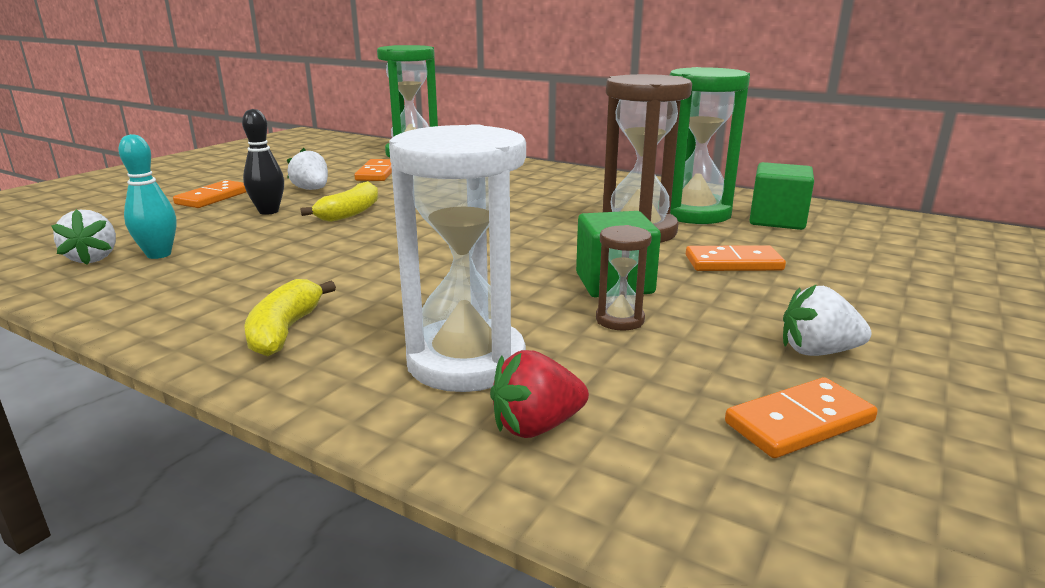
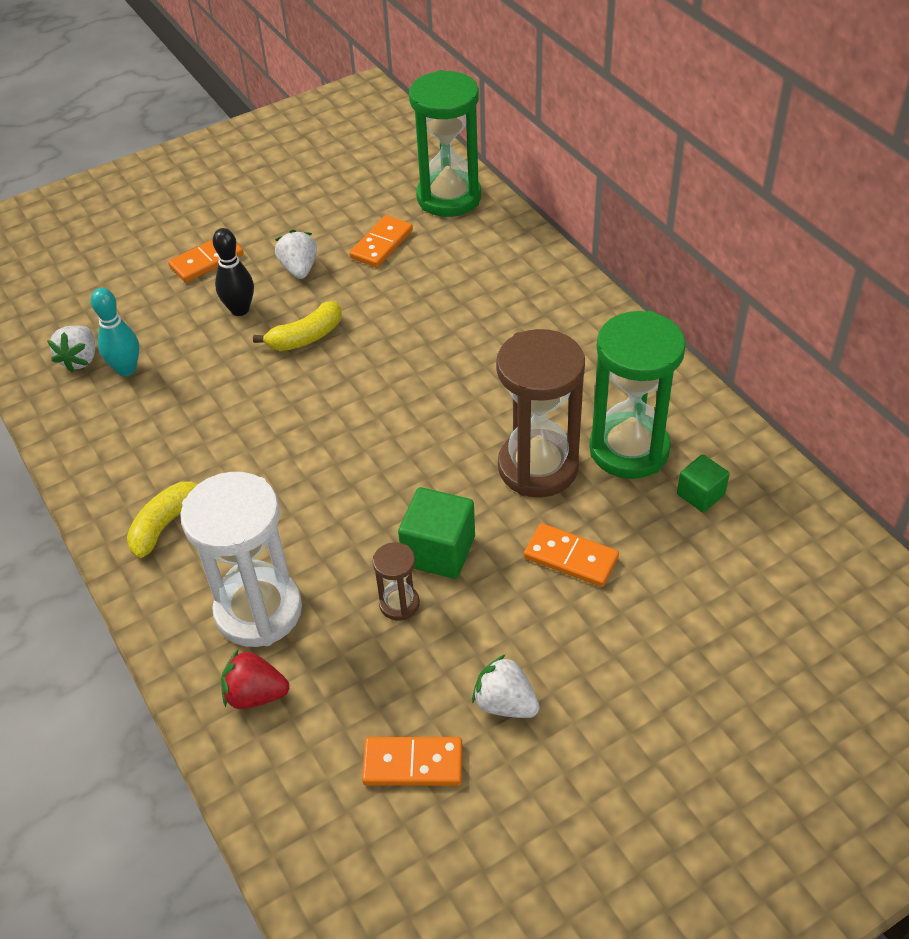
camera: 30 degrees right, 25 degrees up
green cube [750,162,814,230] -> green cube [677,454,730,512], size x0.61

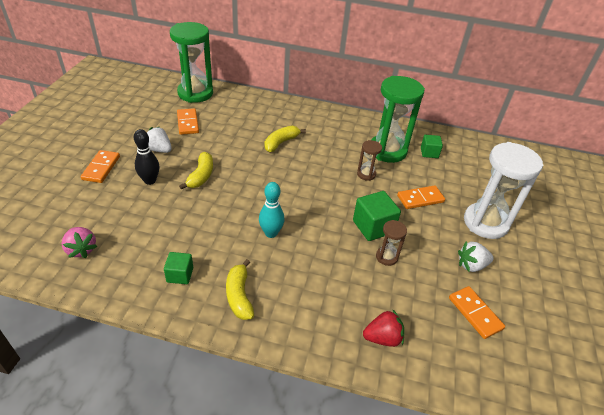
camera: 50 degrees left, 5 degrees down
white strawberry [47,325,95,373] -> pink strawberry [62,227,97,258]
turquoise bowling pin [91,288,139,376] -> turquoise bowling pin moved to [259,182,284,238]
white hourglass [180,472,302,647] -> white hourglass moved to [464,142,544,239]
red strawberry [221,649,289,709] -> red strawberry turned 150 degrees counterclockwise [363,310,404,347]
orange domino [362,737,462,786] -> orange domino turned 75 degrees counterclockwise [449,286,505,339]
brown hourglass [496,329,585,497] -> brown hourglass [357,140,382,181], size x0.46
none -> green cube [164,252,193,284]
none -> yellow banana [264,126,306,152]

